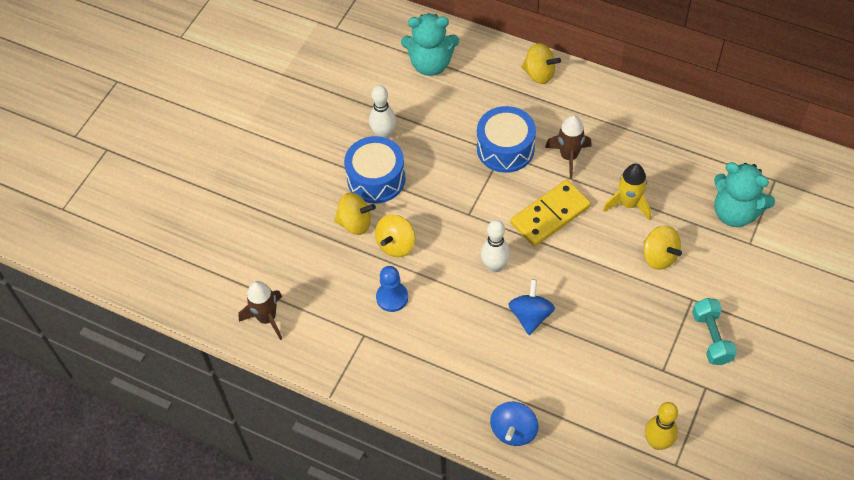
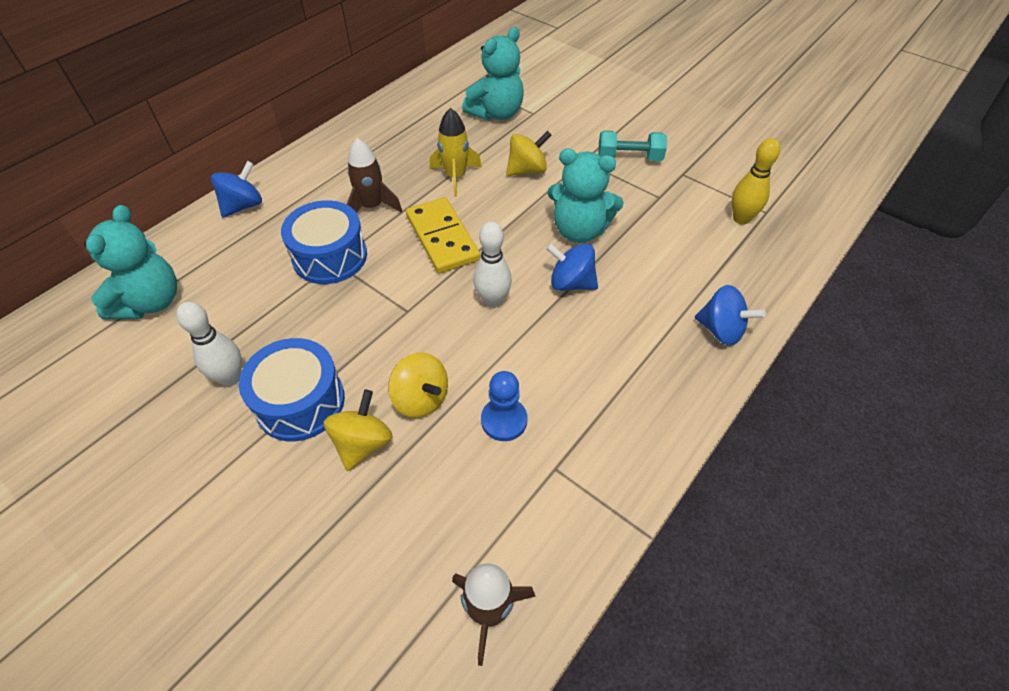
camera: 80 degrees left, 5 degrees down
yellow spinning top [521,43,561,84] -> blue spinning top [211,161,262,218]
none -> turquoise teddy bear [547,148,624,243]

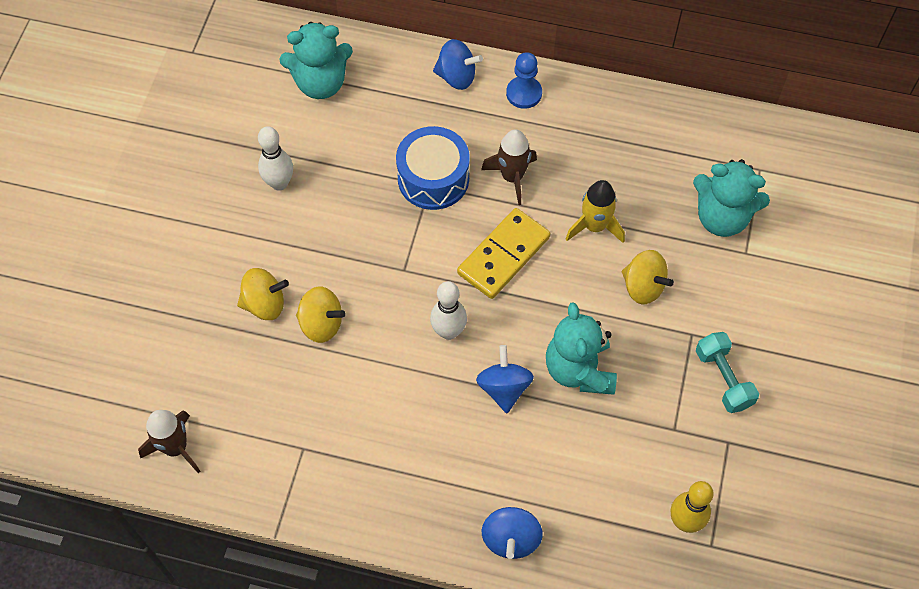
camera: 65 degrees right, 10 degrees up
blue drum [239,338,345,441] -> none
yellow spinning top [388,353,448,418] -> yellow spinning top turned 90 degrees counterclockwise [296,287,346,343]
blue pawn [481,371,527,441] -> blue pawn moved to [506,52,542,109]

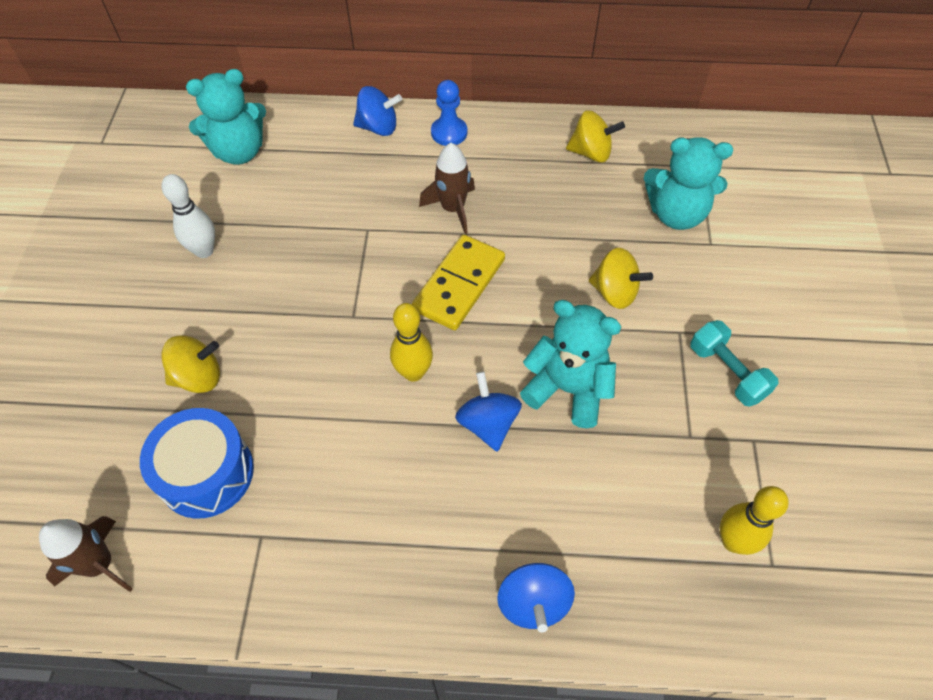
camera: 10 degrees left, 5 degrees down
yellow spinning top [296,287,346,343] -> yellow spinning top moved to [566,110,625,163]
blue drum [396,126,470,210] -> blue drum moved to [140,408,254,519]
white bowling pin [430,281,467,340] -> yellow bowling pin [390,303,433,382]
turquoise teddy bear [546,302,617,395] -> turquoise teddy bear turned 135 degrees clockwise [520,300,622,428]
yellow rocket [566,180,625,243] -> none

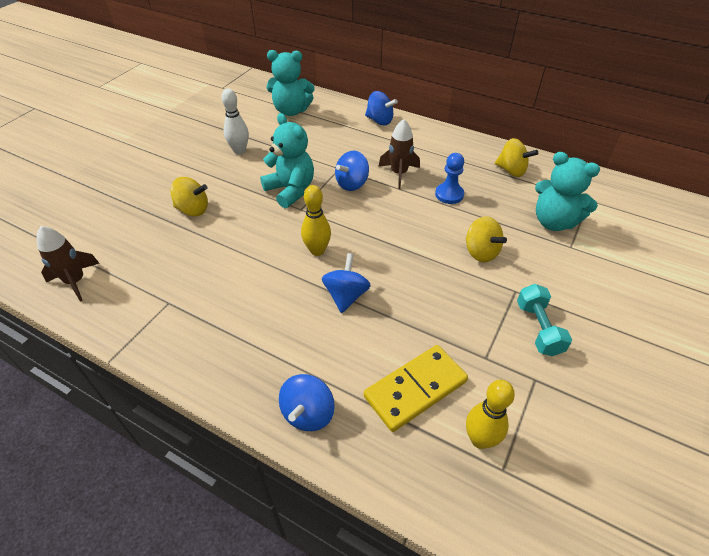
camera: 25 degrees right, 10 degrees down
blue drum [140,408,254,519] -> none
yellow domino [412,235,505,330] -> yellow domino moved to [364,345,468,432]
blue pawn [431,80,467,146] -> blue pawn moved to [435,153,464,204]
turquoise teddy bear [520,300,622,428] -> turquoise teddy bear moved to [260,113,314,208]
none -> blue spinning top [335,151,369,191]

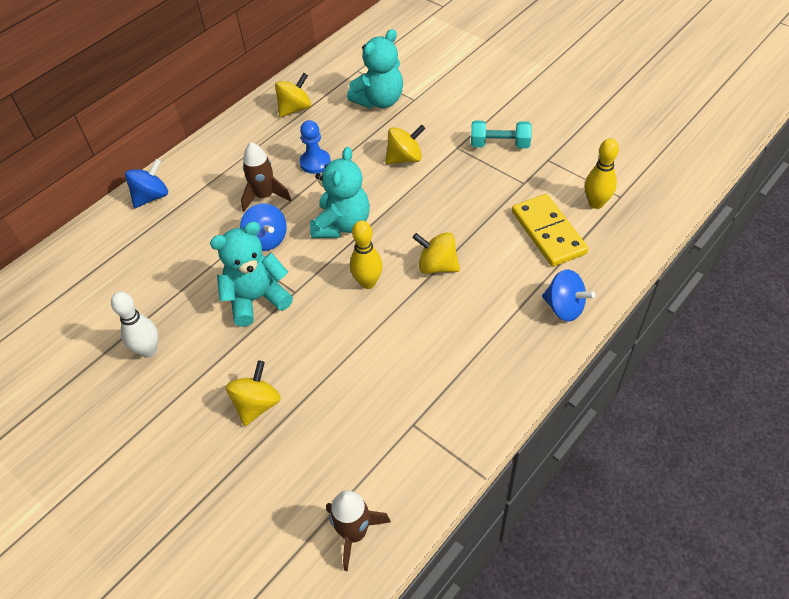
camera: 75 degrees left, 5 degrees up
turquoise teddy bear [267,50,315,116] -> turquoise teddy bear moved to [310,147,370,238]
blue spinning top [322,253,371,313] -> yellow spinning top [413,232,460,274]

